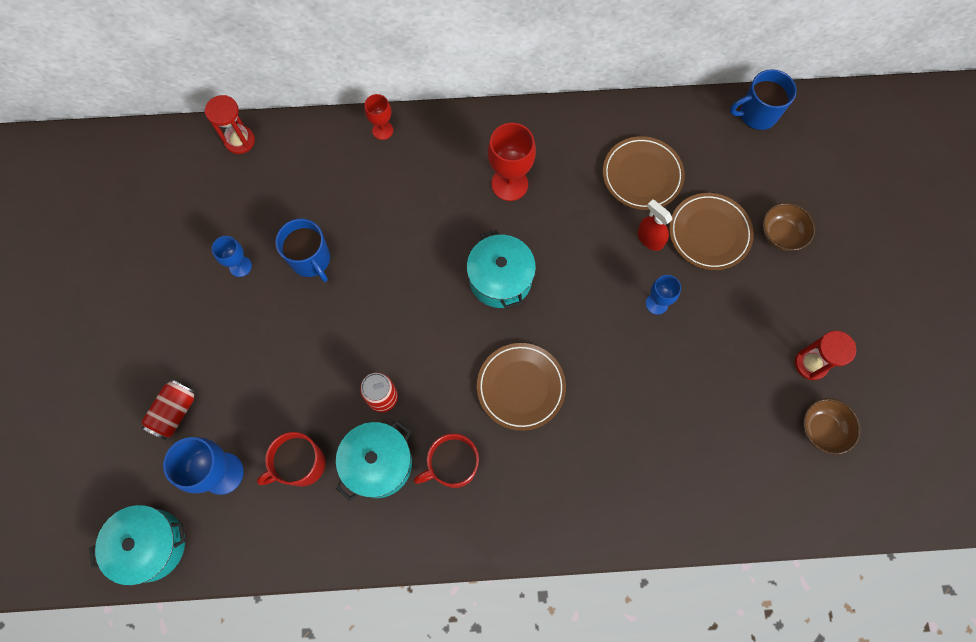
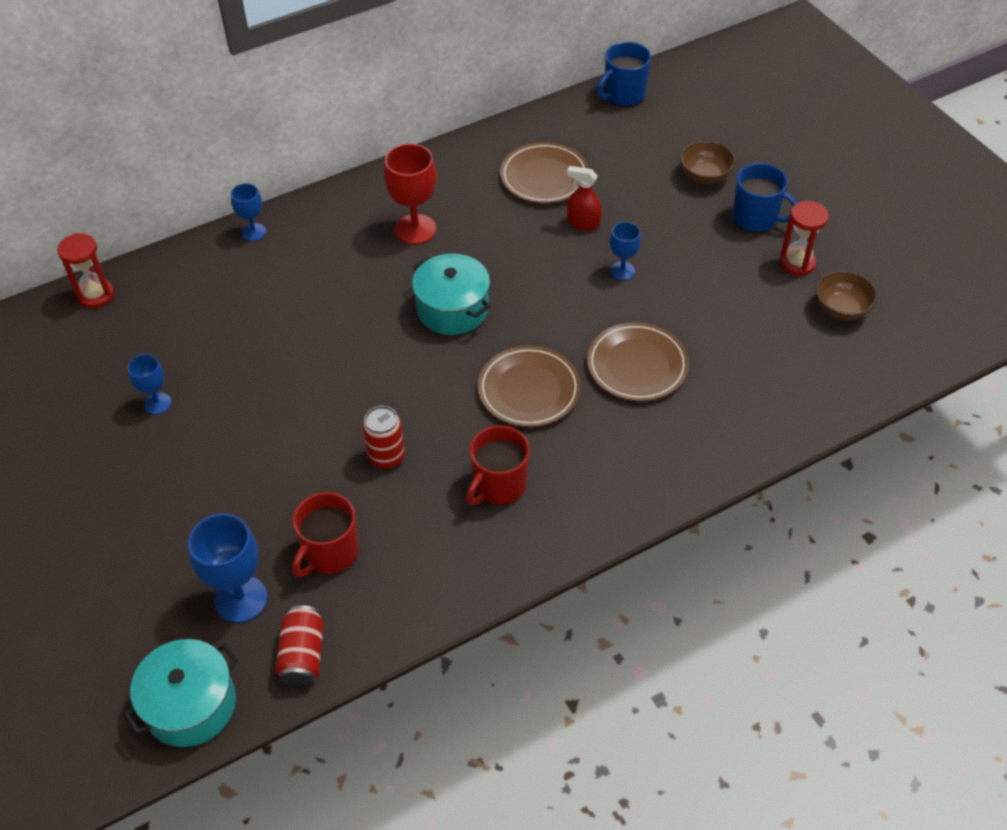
camera: 25 degrees left, 20 degrees down
red can [142,379,195,440] -> red can moved to [275,605,324,687]
blue mug [276,219,330,282] -> blue mug moved to [733,163,798,233]
turquoise pot [336,420,412,501] -> none
red goblet [364,94,393,140] -> blue goblet [231,183,266,241]
brown plate [669,193,754,270] -> brown plate moved to [587,322,689,401]

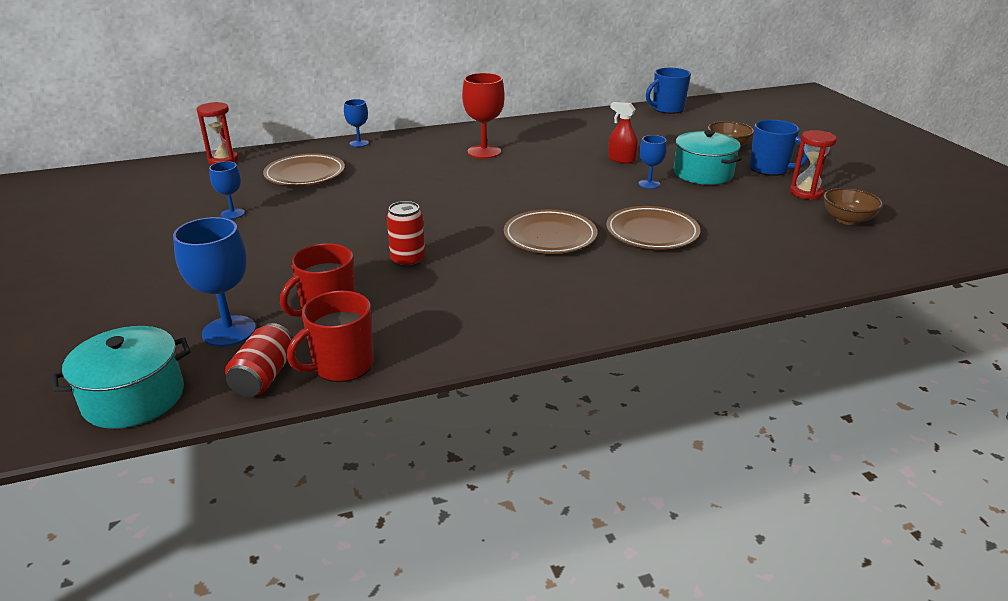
camera: 10 degrees right, 20 degrees down
turquoise pot [412,254,490,335] -> turquoise pot moved to [674,130,742,185]
red mug [466,425,530,505] -> red mug moved to [287,291,373,382]
brown plate [500,142,589,203] -> brown plate moved to [263,153,345,186]

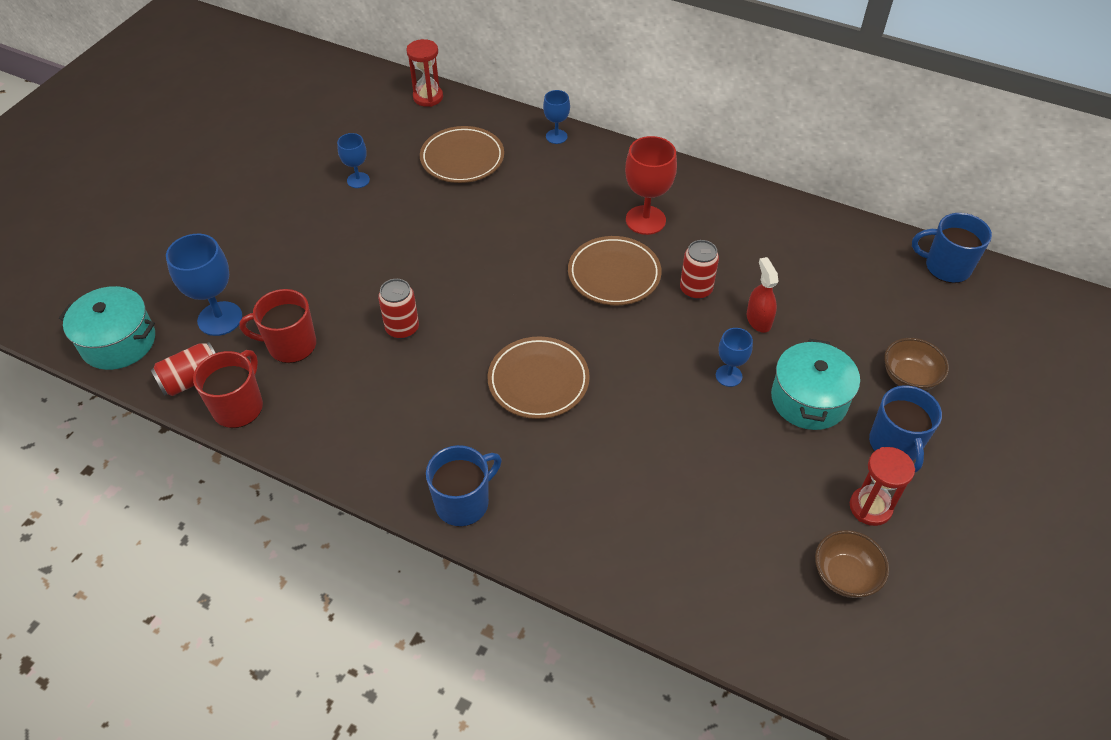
camera: 45 degrees right, 20 degrees up
red mug [287,291,373,382] -> red mug turned 105 degrees clockwise [193,350,263,428]
brown plate [606,206,700,250] -> brown plate moved to [568,236,662,306]
none -> blue mug [426,445,501,527]
none -> red can [680,240,719,300]

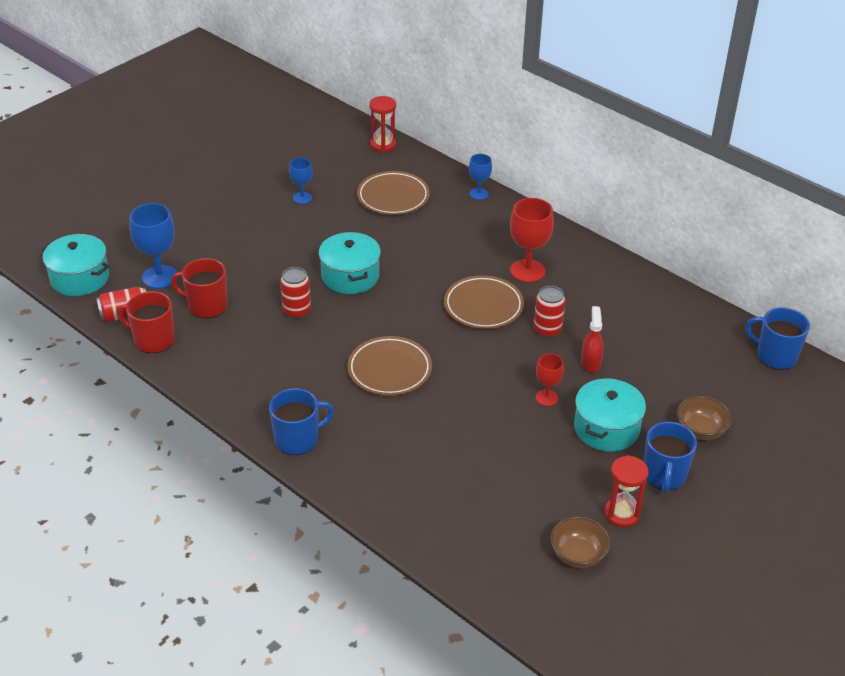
camera: 15 degrees right, 10 degrees down
red mug [193,350,263,428] -> red mug turned 105 degrees counterclockwise [117,291,175,353]
blue goblet [716,328,753,387] -> red goblet [536,353,564,406]
none -> turquoise pot [319,232,381,294]

